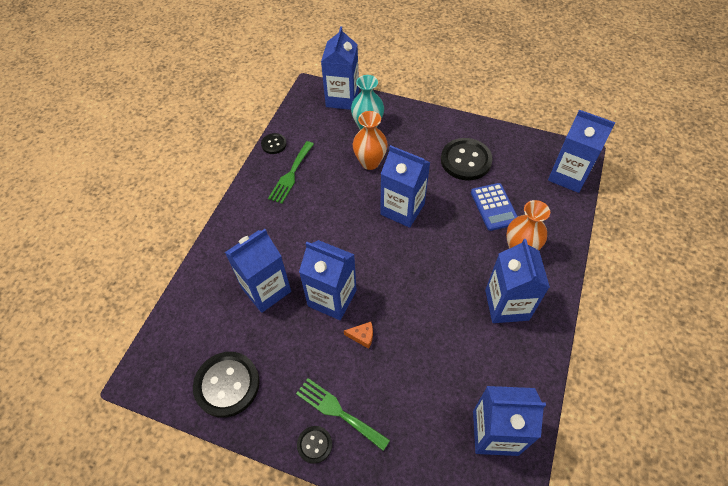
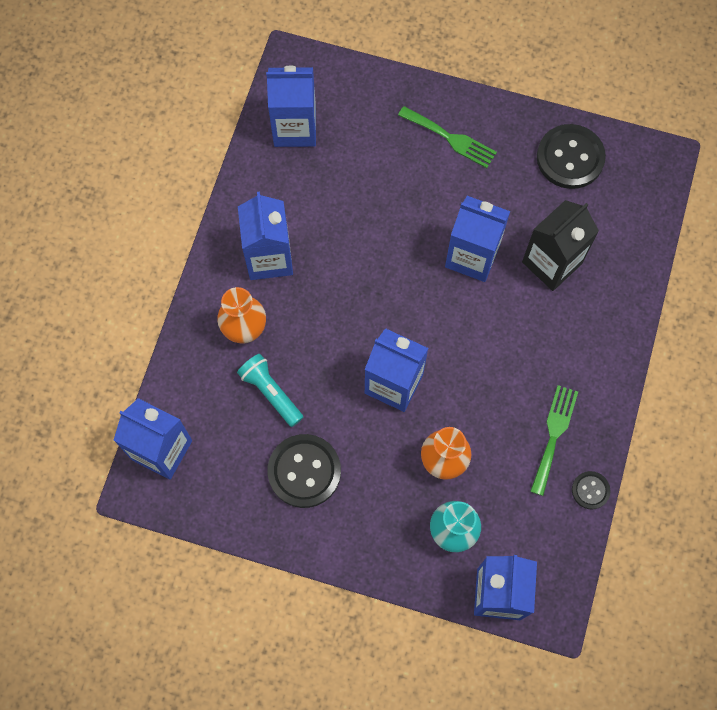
camera: 175 degrees right, 15 degrees up
blue carton [225,229,291,313] -> black carton [522,200,599,291]
black button [297,426,332,464] -> none
orange cheese [344,322,373,349] -> none
blue calculator [471,183,518,231] -> turquoise flashlight [237,354,303,427]

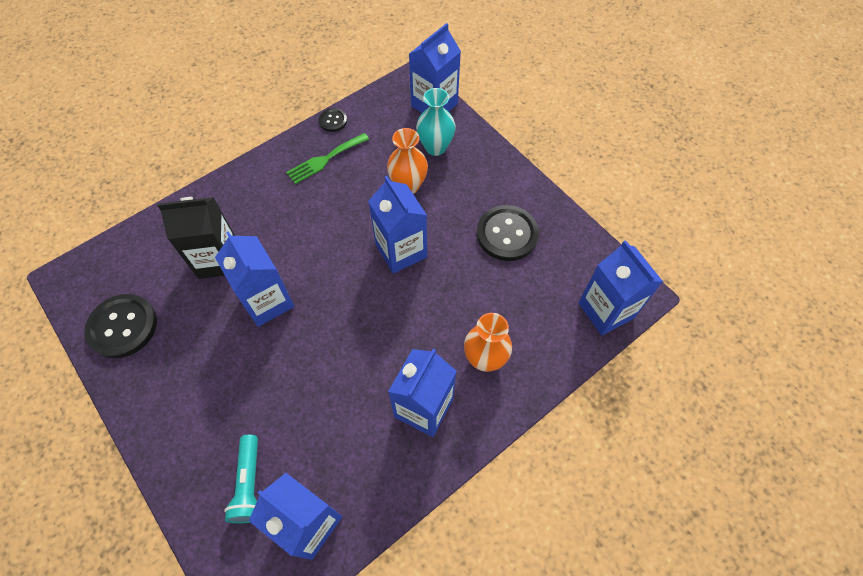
camera: 145 degrees left, 10 degrees down
turquoise flashlight [237,354,303,427] -> turquoise flashlight moved to [224,435,258,523]
green fork [398,106,497,168] -> none

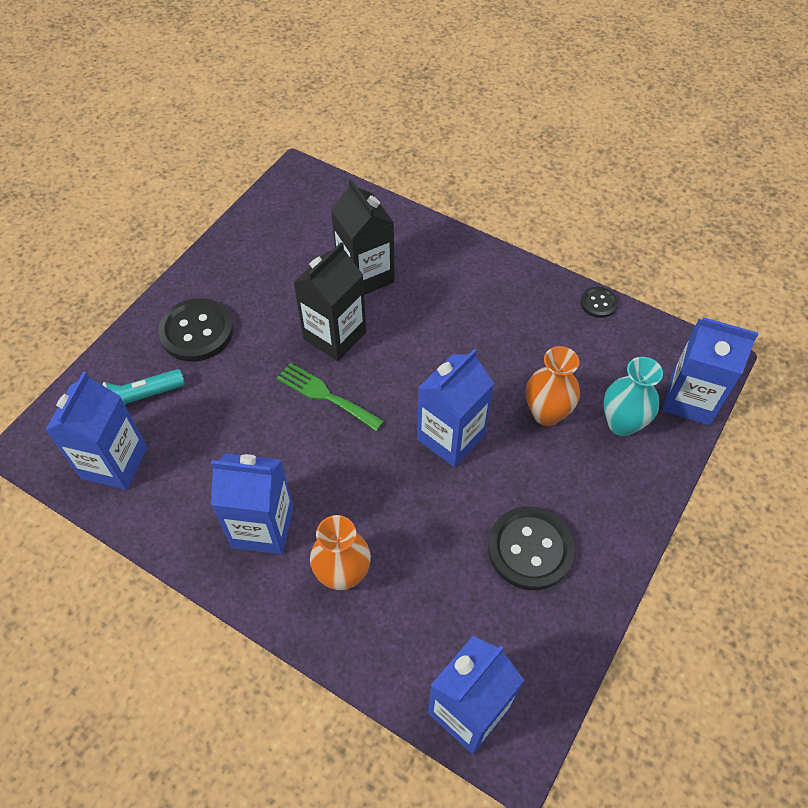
camera: 70 degrees right, 5 degrees down
black button [85,294,157,358] -> black button moved to [158,298,233,362]
blue carton [215,231,294,327] -> black carton [293,242,366,361]
green fork [286,133,369,184] -> green fork moved to [277,363,384,431]

